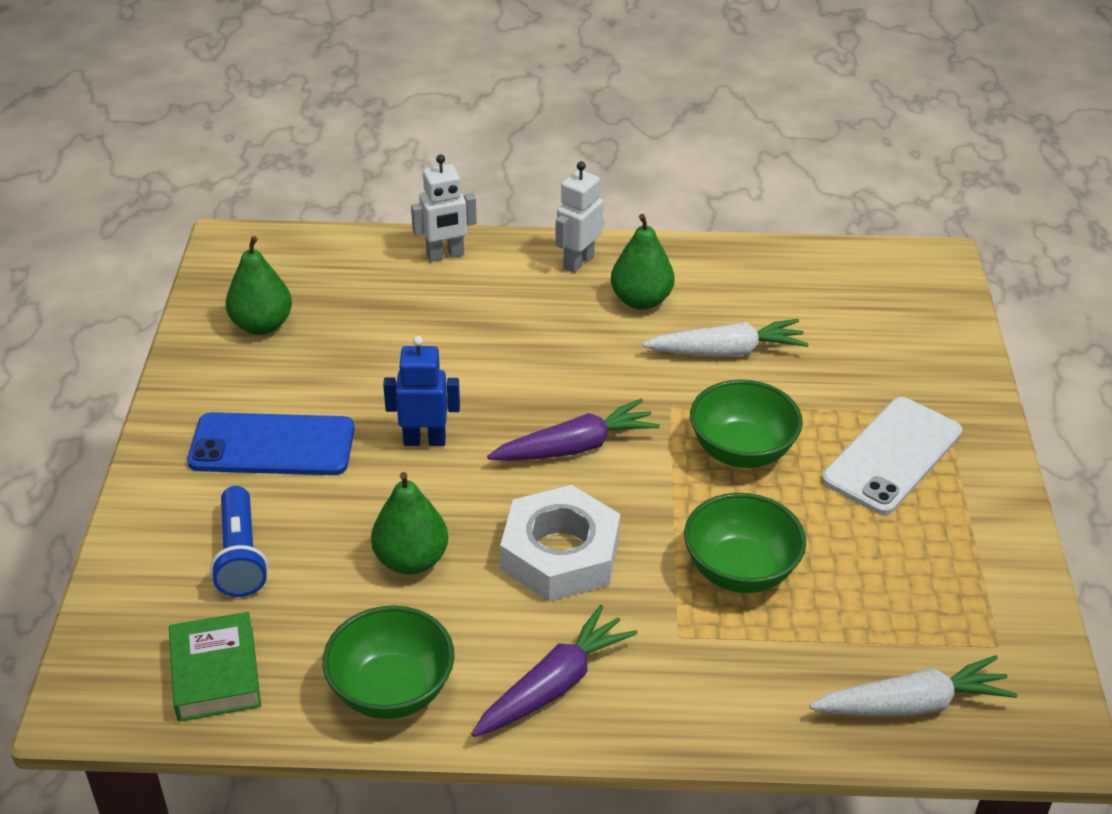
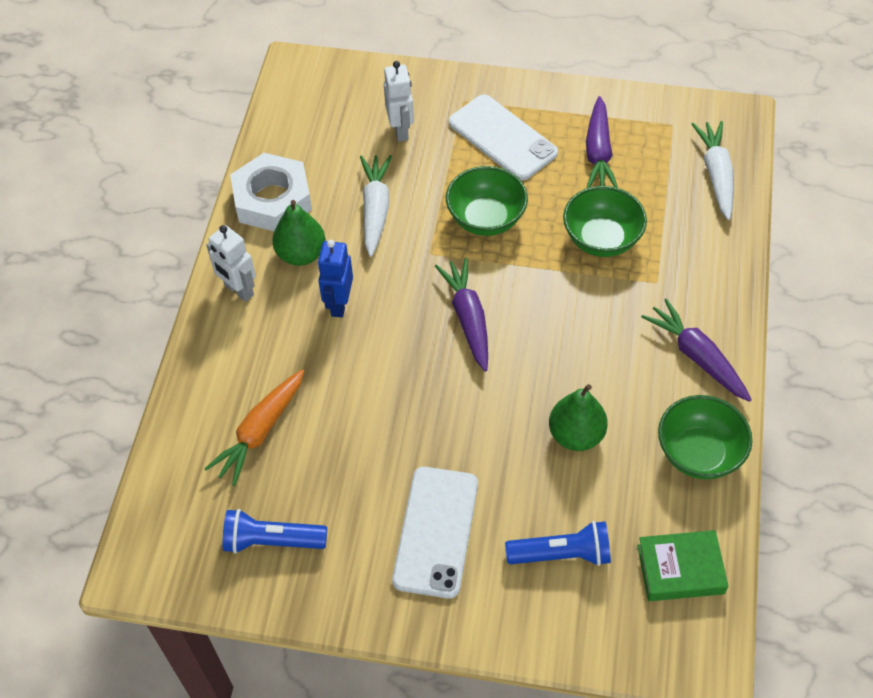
camera: 80 degrees left, 15 degrees up
blue phone [187,412,355,475] -> white phone [392,467,478,599]
green pear [226,236,292,335] -> blue flashlight [223,509,327,554]
blue robot [383,336,460,446] -> blue robot moved to [318,240,353,318]
white robot [411,155,477,262] -> white robot moved to [384,61,414,142]
white nut [500,485,620,602] -> white nut moved to [230,153,312,231]
none -> orange carrot [204,369,304,486]
none -> purple carrot [586,96,618,189]

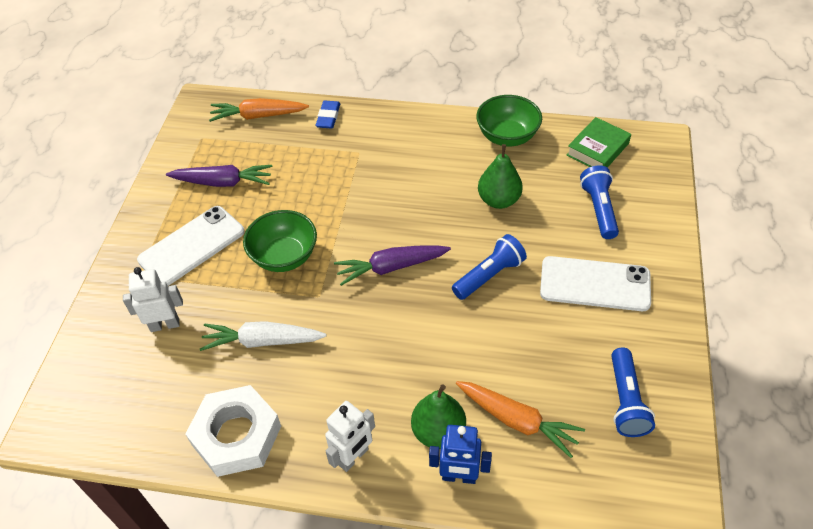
camera: 90 degrees left, 5 degrees down
green pear [272,200,326,266] -> green pear moved to [411,384,466,449]
blue robot [318,240,353,318] -> blue robot moved to [429,425,492,484]
green bowl [563,186,647,257] -> none
green book [637,530,728,601] -> green book turned 45 degrees clockwise [567,117,631,168]
purple carrot [641,298,752,402] -> none
white carrot [692,121,734,220] -> orange carrot [209,98,309,122]
none -> blue eraser [316,100,340,129]
none -> blue flashlight [452,234,527,300]

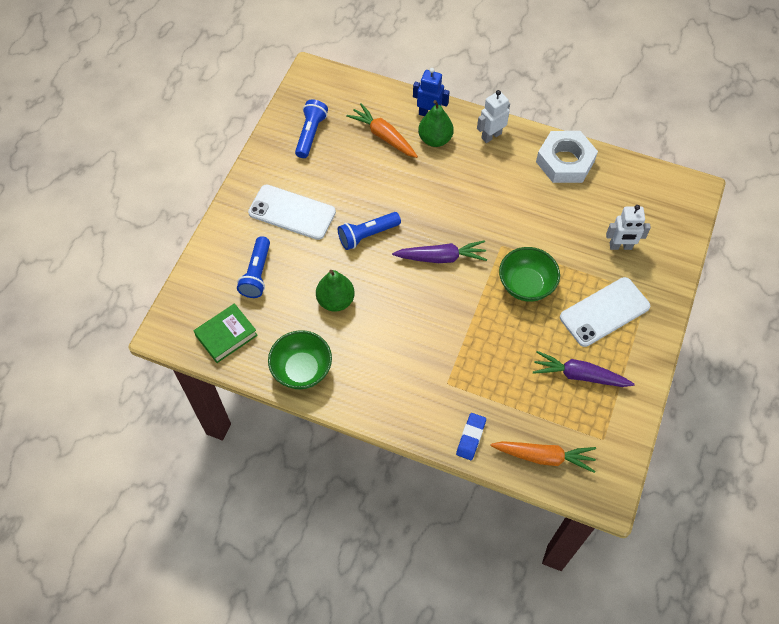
camera: 170 degrees left, 10 degrees up
white carrot [200,321,327,351] -> none

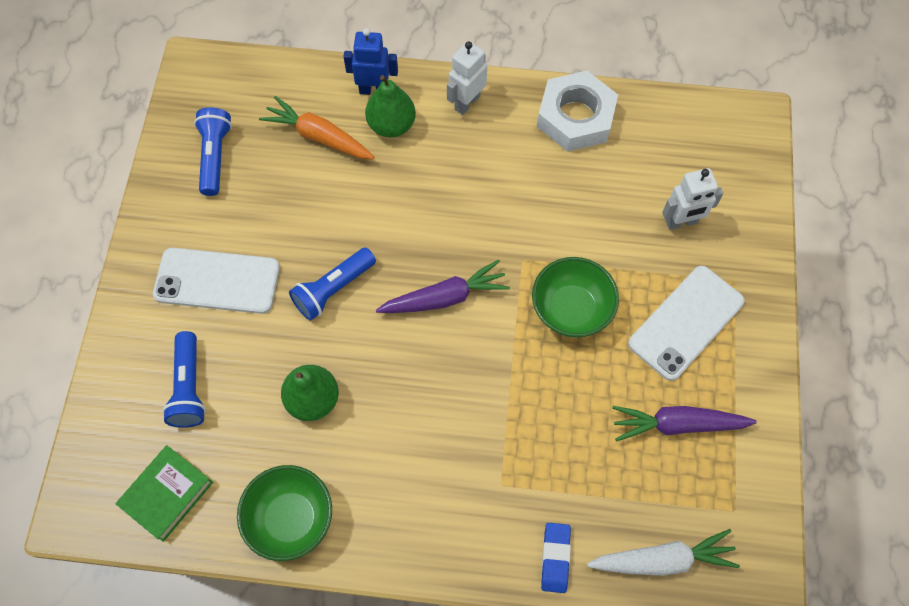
camera: 15 degrees left, 5 degrees up
orange carrot [490,441,596,473] -> white carrot [587,529,740,576]

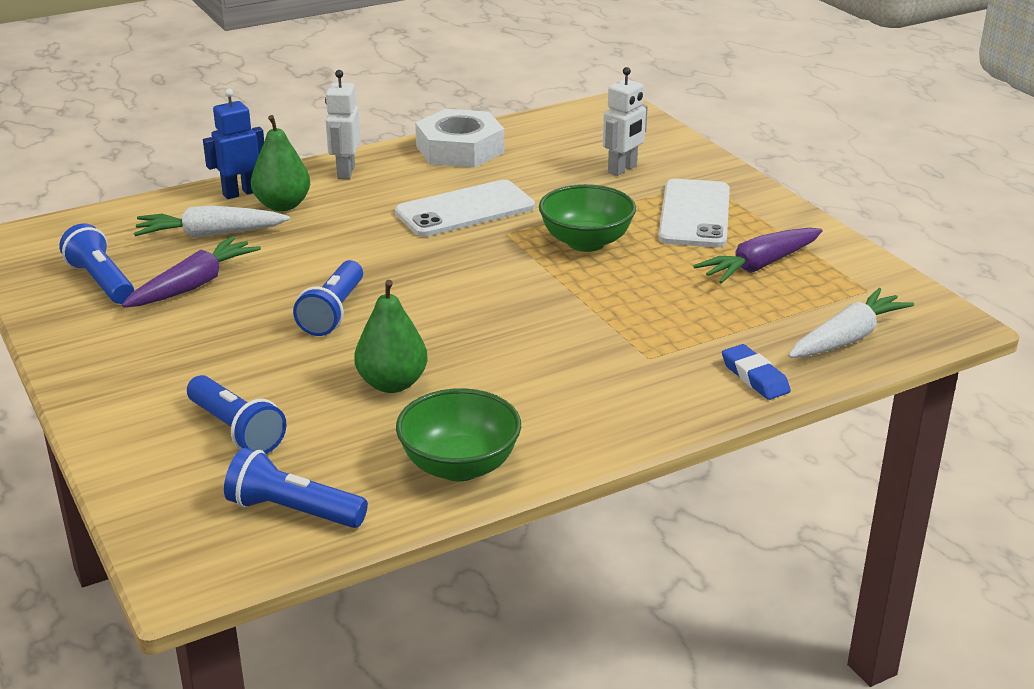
camera: 35 degrees left, 35 degrees down
green book [116,445,213,542] -> blue flashlight [224,448,368,528]
white phone [153,248,280,314] -> white phone moved to [395,180,535,237]
orange carrot [259,96,375,159] -> white carrot [134,206,290,238]
purple carrot [376,260,510,313] -> purple carrot moved to [122,236,261,308]

